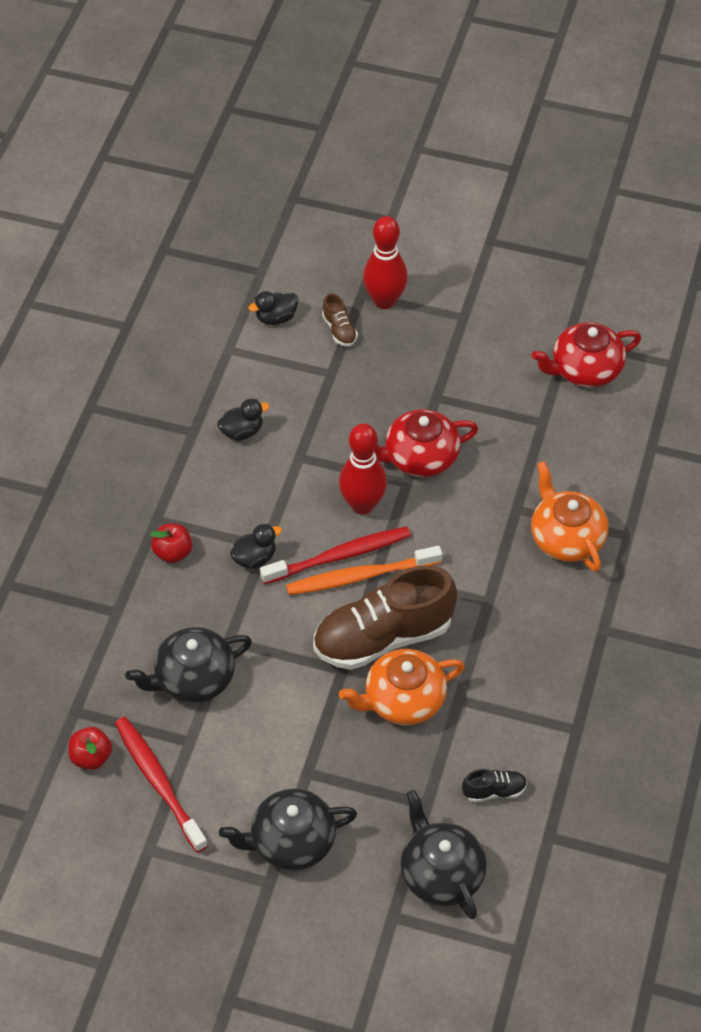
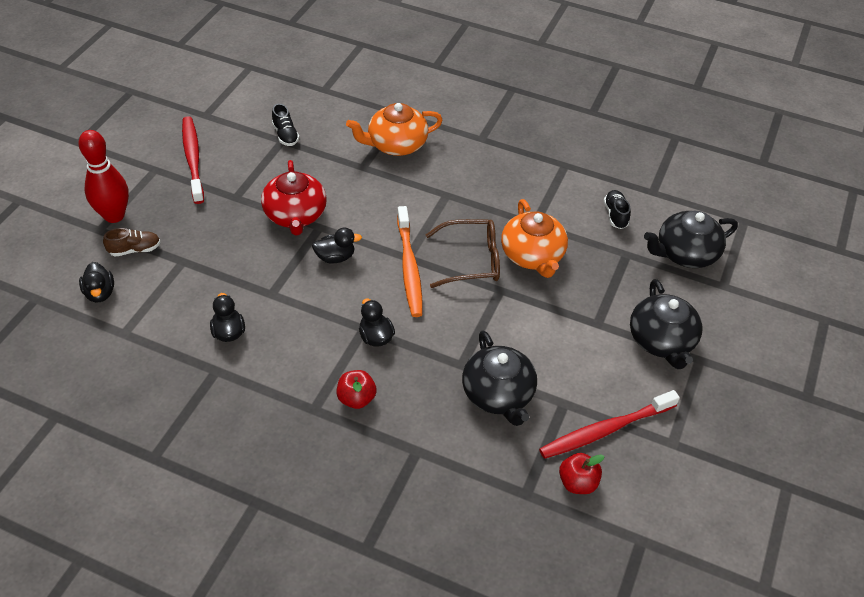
camera: 85 degrees left, 5 degrees down
red toothbrush [260,526,411,584] -> red toothbrush moved to [182,116,204,204]
brown shoe [313,565,457,670] -> brown glasses [426,219,500,288]
red bowling pin [339,423,387,515] -> black duck [312,228,362,264]
red teapot [532,322,641,387] -> none
none -> black shoe [272,103,299,146]

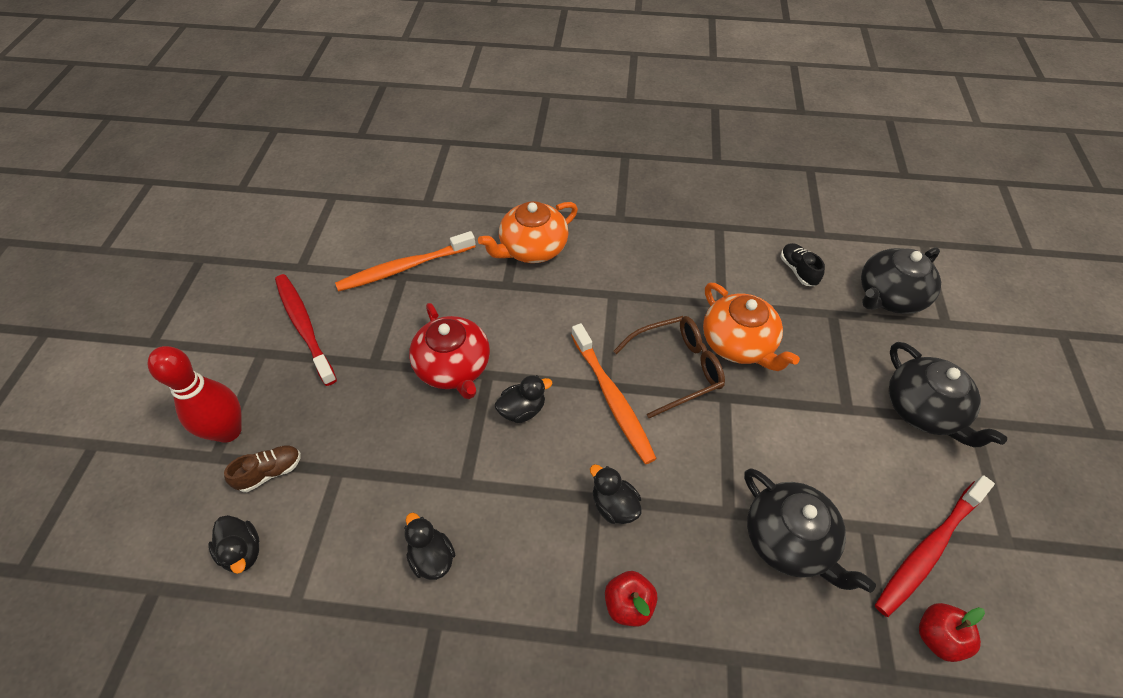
camera: 15 degrees left, 5 degrees up
black shoe [272,103,299,146] -> orange toothbrush [335,231,476,292]

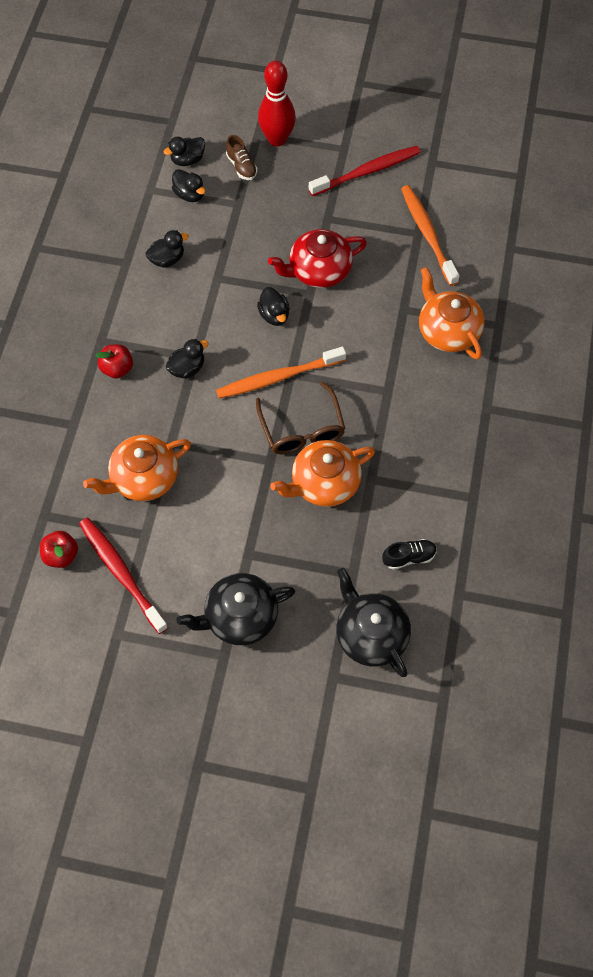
camera: 95 degrees right, 10 degrees up
black teapot [744,468,876,593] -> orange teapot [83,435,191,501]
none -> black duck [172,169,206,202]

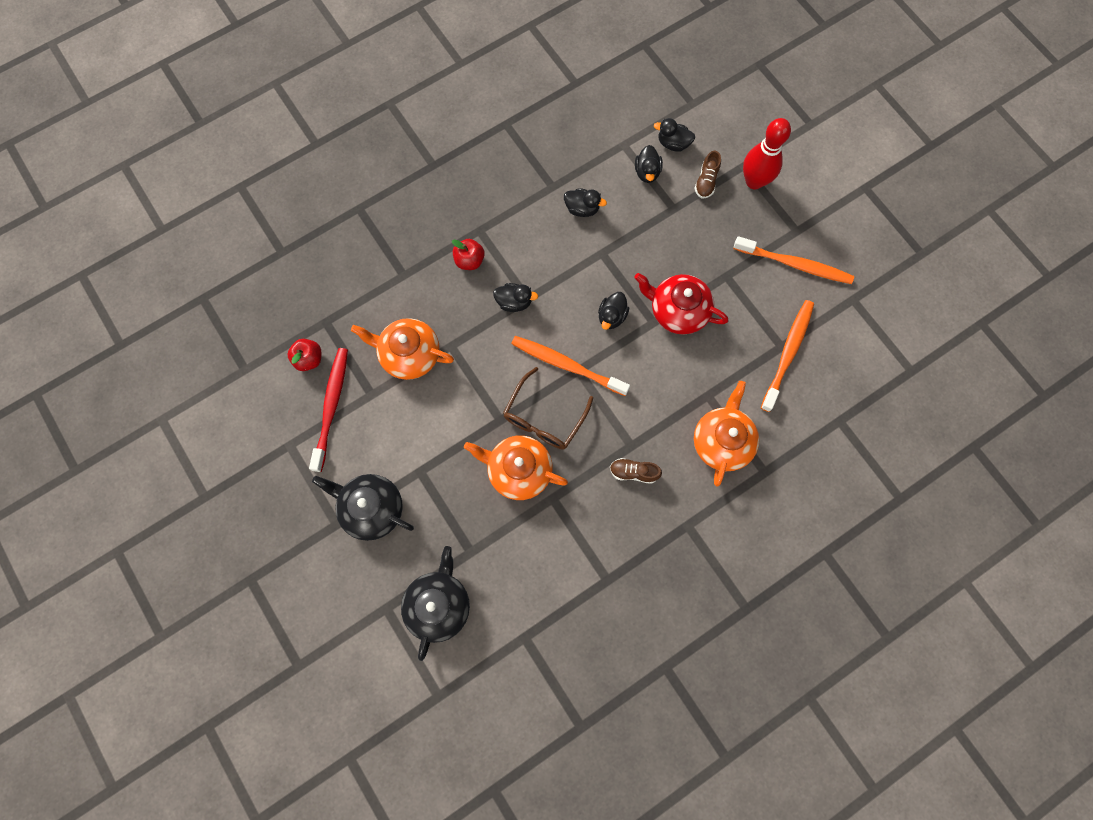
camera: 45 degrees right, 10 degrees up
red toothbrush [309,146,421,196] -> orange toothbrush [733,236,854,284]
black shoe [382,539,437,570] -> none
none -> brown shoe [610,458,662,484]

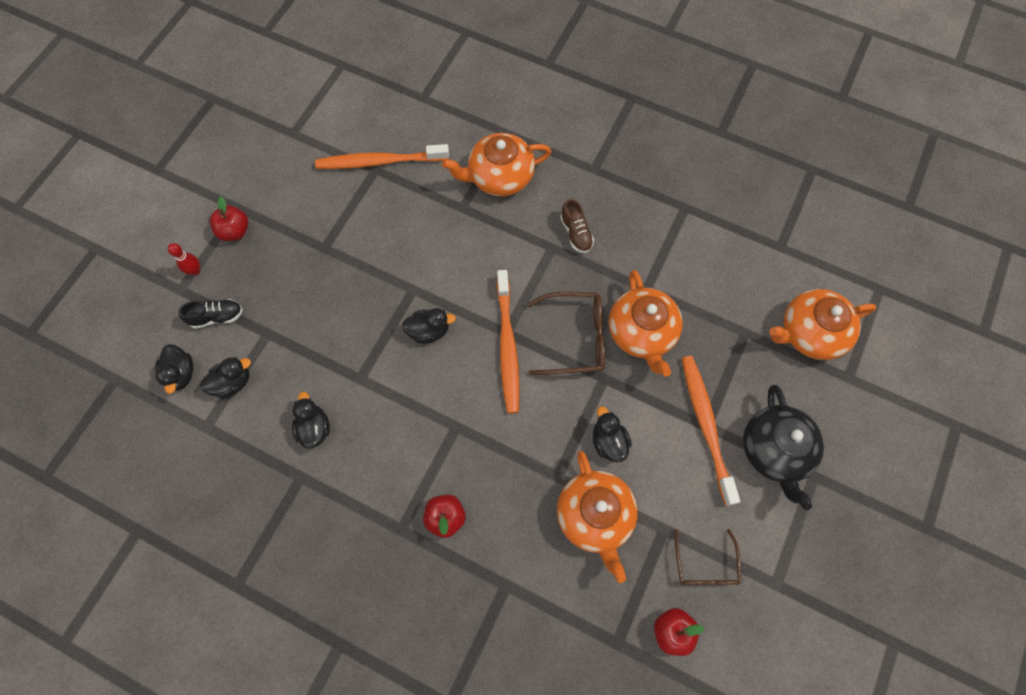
camera: 120 degrees left, 5 degrees down
red toothbrush [309,348,348,472] -> brown glasses [674,529,742,585]
black teapot [401,546,470,661] -> orange teapot [769,289,876,360]
black duck [493,283,538,312] -> black duck moved to [593,406,632,462]
red teapot [634,273,728,335] -> none
brown shoe [694,151,721,198] -> black shoe [178,299,243,329]
orange toothbrush [733,236,854,284] -> orange toothbrush moved to [682,356,740,506]
red bowling pin [743,118,791,189] -> red bowling pin [168,243,200,275], size x0.46
none -> red apple [210,196,248,241]

